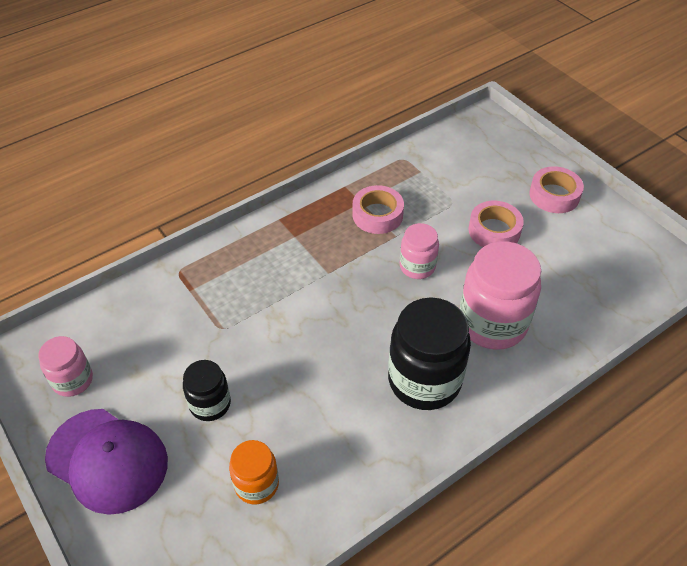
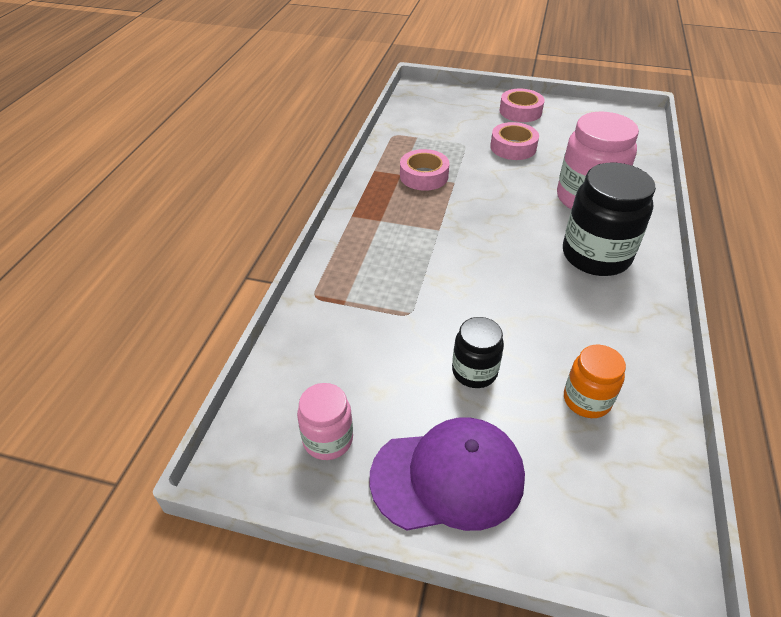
camera: 40 degrees left, 5 degrees down
pink jar [400,223,439,279] -> none

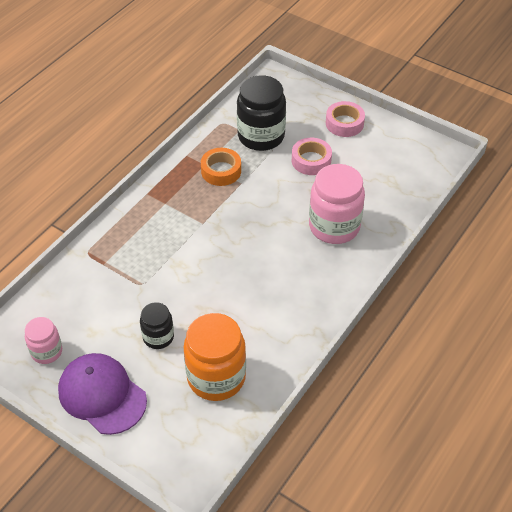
camera: 20 degrees right, 5 degrees up
purple cap [370,417,525,531] -> purple cap turned 150 degrees counterclockwise [58,353,147,435]
pink tape [400,149,450,191] -> orange tape [201,148,241,186]
black jar [563,162,656,276] -> black jar moved to [237,75,286,151]
orange jar [564,345,626,418] -> orange jar [183,313,246,401], size x1.81

